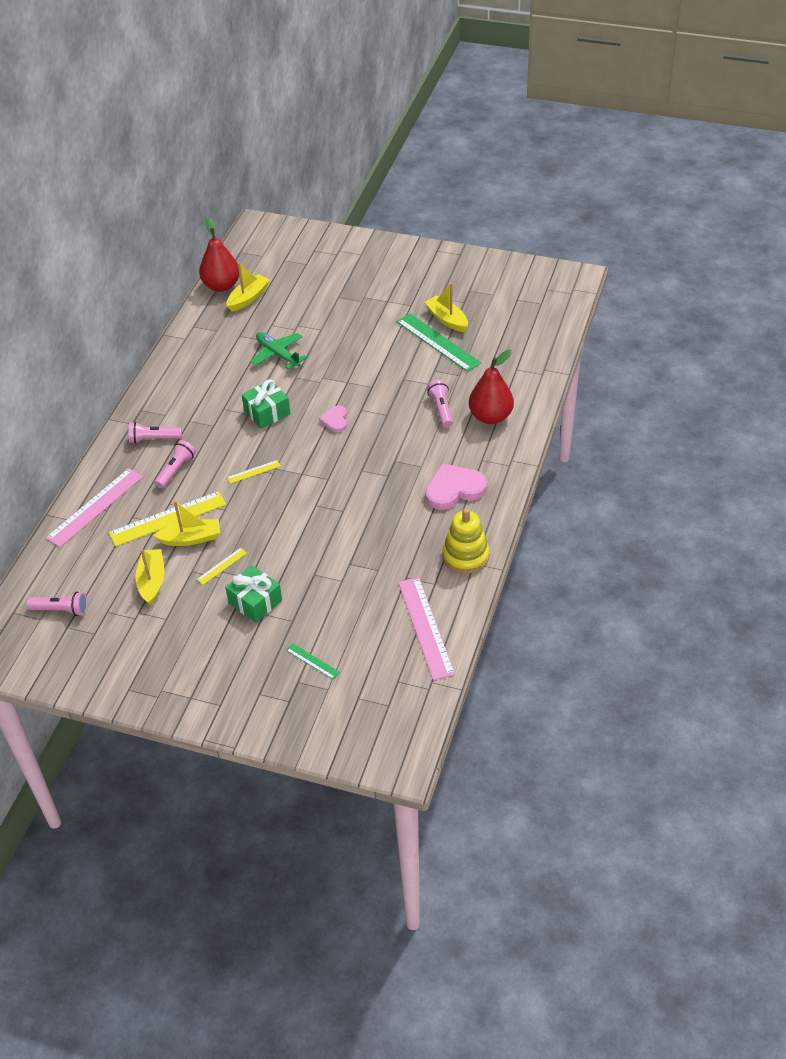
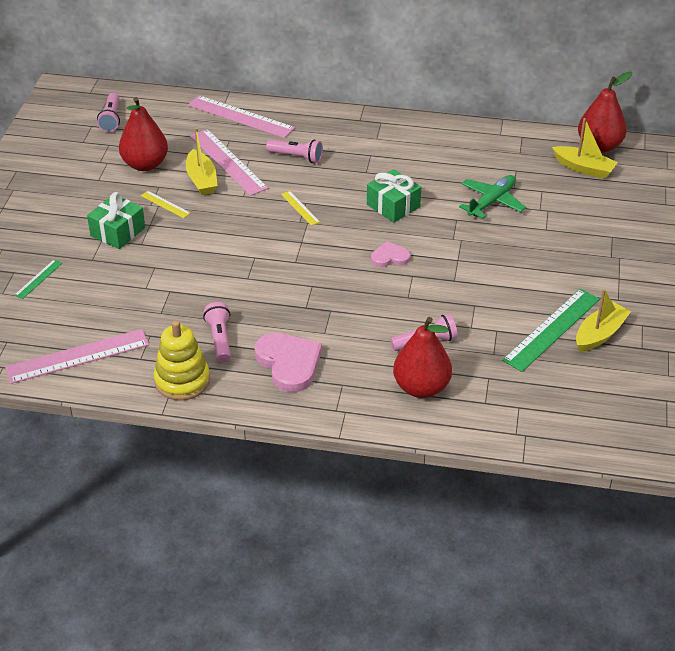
camera: 80 degrees right, 5 degrees down
yellow ruler [109,491,226,546] -> pink ruler [190,129,268,196]
pink flashlight [129,421,182,444] -> pink flashlight moved to [203,302,231,363]
yellow boat [135,548,164,605] -> red pear [119,97,168,171]

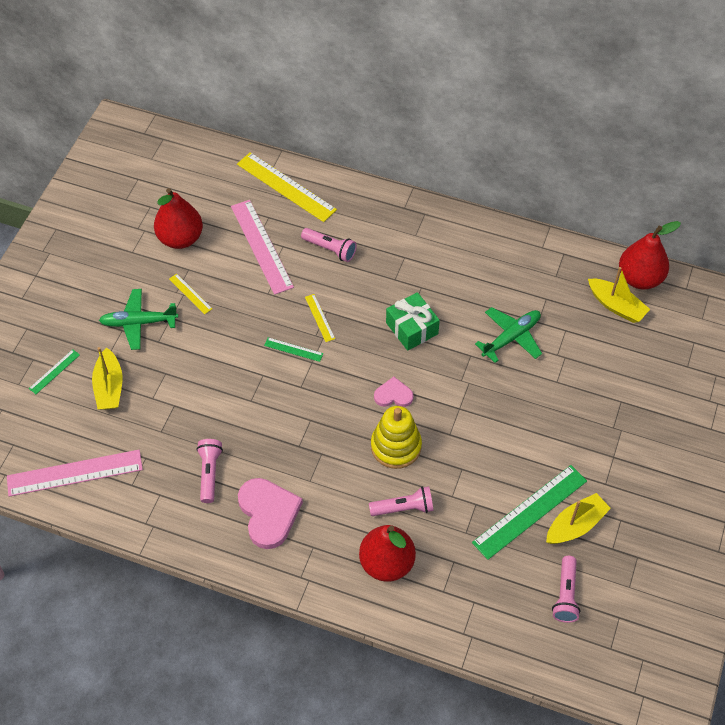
camera: 10 degrees right, 15 degrees up
green gift [87,192,145,249] -> green plane [99,289,178,350]
pink flashlight [97,93,120,132] -> pink flashlight moved to [552,556,581,623]
yellow stacking toy [154,320,210,401] -> yellow stacking toy moved to [371,406,422,469]
yellow boat [186,128,217,195] -> yellow boat moved to [92,347,123,410]
pink ruler [188,95,295,138] -> yellow ruler [237,152,337,222]
none -> green ruler [264,337,323,362]

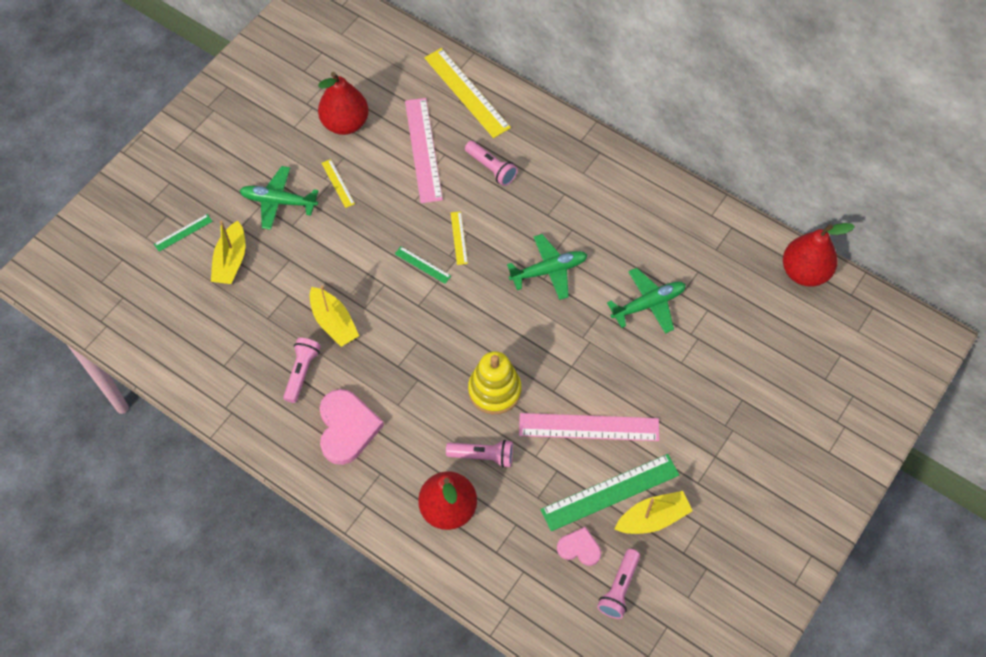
camera: 15 degrees right, 5 degrees up
pink ruler [7,450,143,497] -> pink ruler moved to [519,413,659,441]
pink heart [374,377,414,407] -> pink heart moved to [557,527,601,566]
green gift [386,292,440,351] -> green plane [507,234,587,300]
yellow boat [588,267,650,323] -> yellow boat moved to [310,285,359,347]

